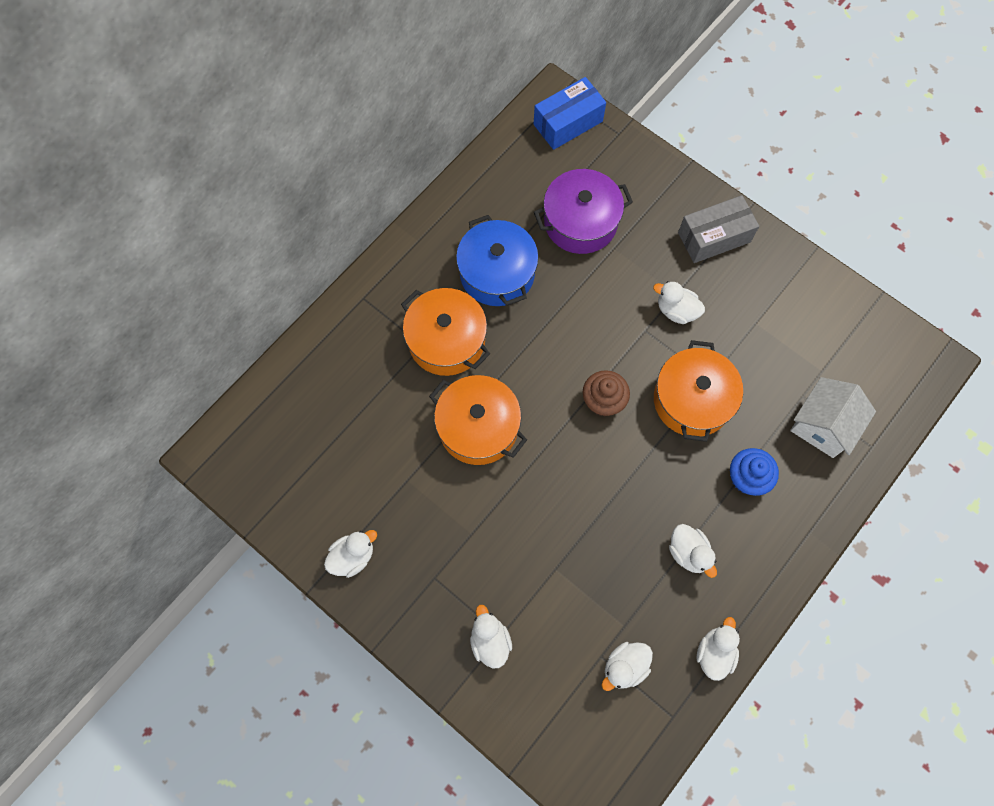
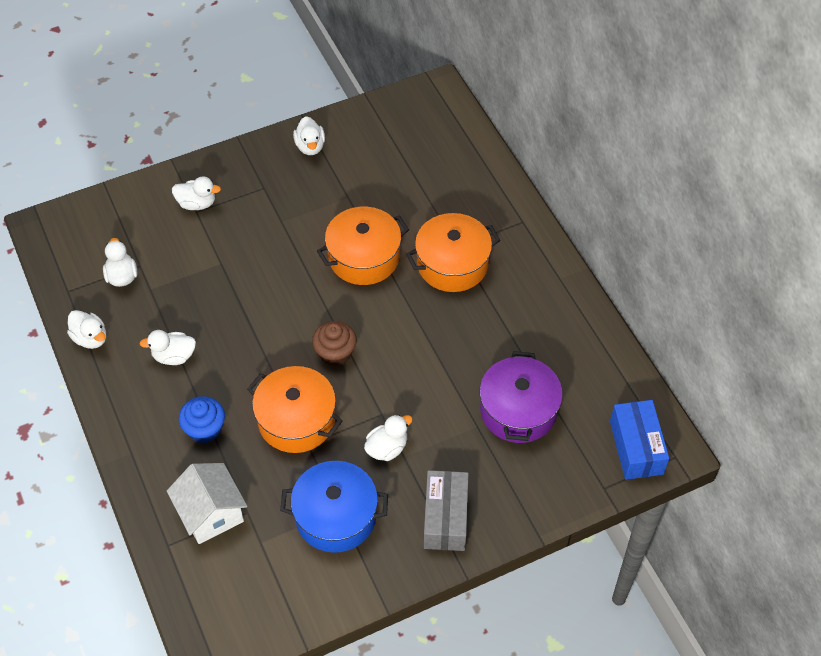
camera: 115 degrees right, 15 degrees down
blue pot [456,215,539,306] -> blue pot moved to [280,461,388,553]

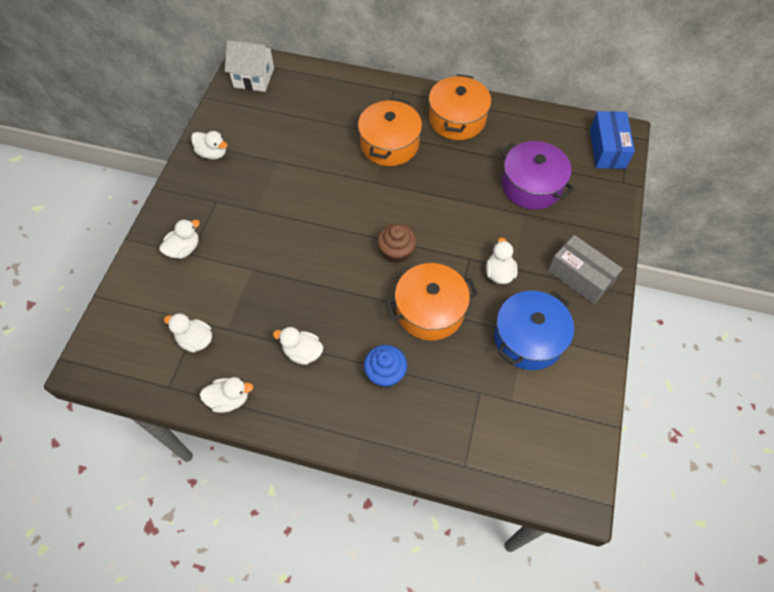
camera: 50 degrees left, 5 degrees up
white duck [139,330,196,365] -> white duck turned 75 degrees clockwise [273,327,323,365]
white house [167,463,247,544] -> white house moved to [225,40,274,92]
orange pot [317,207,409,285] -> orange pot moved to [429,74,491,140]
blue box [610,400,669,480] -> blue box turned 60 degrees clockwise [590,111,635,169]

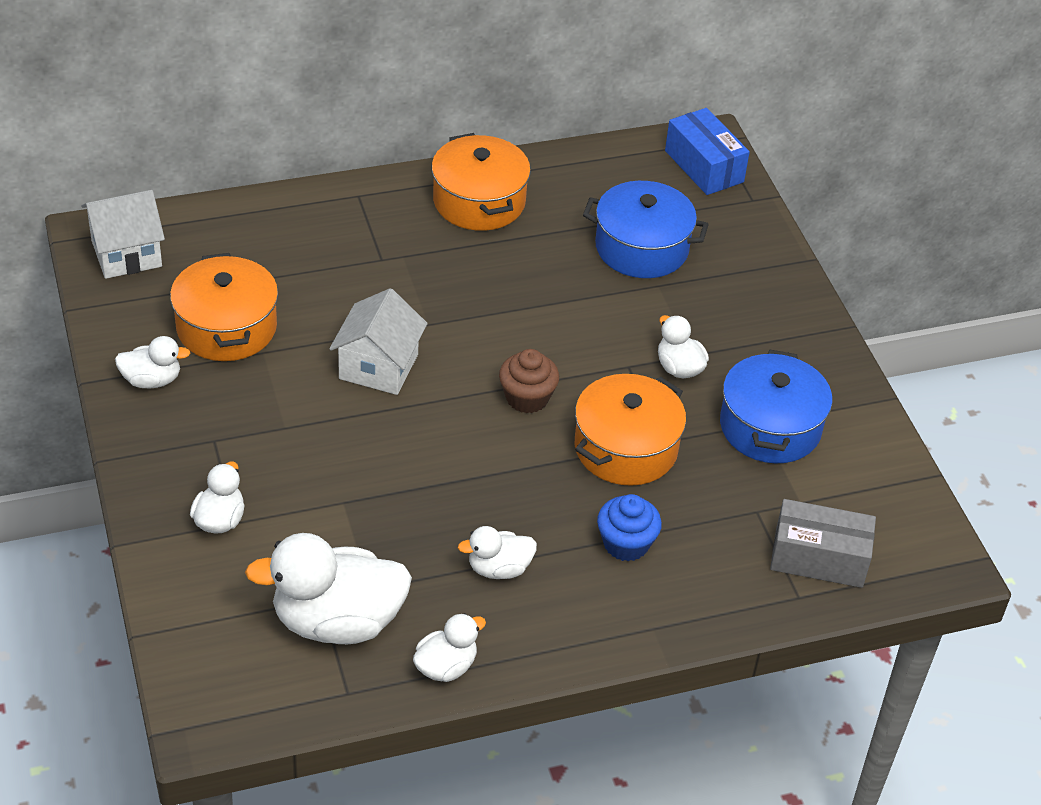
camera: 35 degrees left, 15 degrees down
white duck [164,313,212,353] -> white duck [245,533,412,644], size x1.95
orange pot [358,98,422,166] -> orange pot moved to [170,253,278,361]
purple pot [501,141,574,210] -> blue pot [583,181,709,278]
grey box [548,235,623,304] -> grey box moved to [770,499,876,588]
none -> white house [329,288,428,395]

